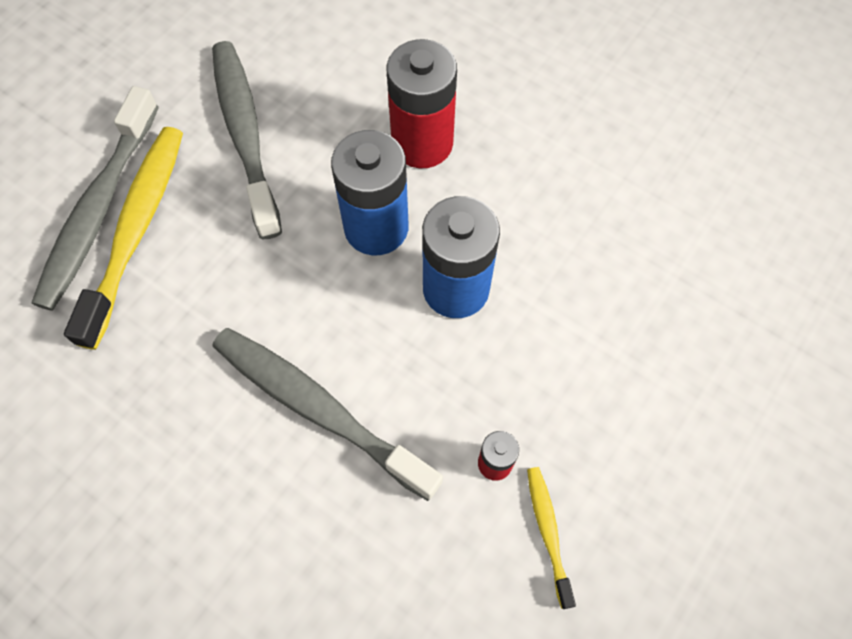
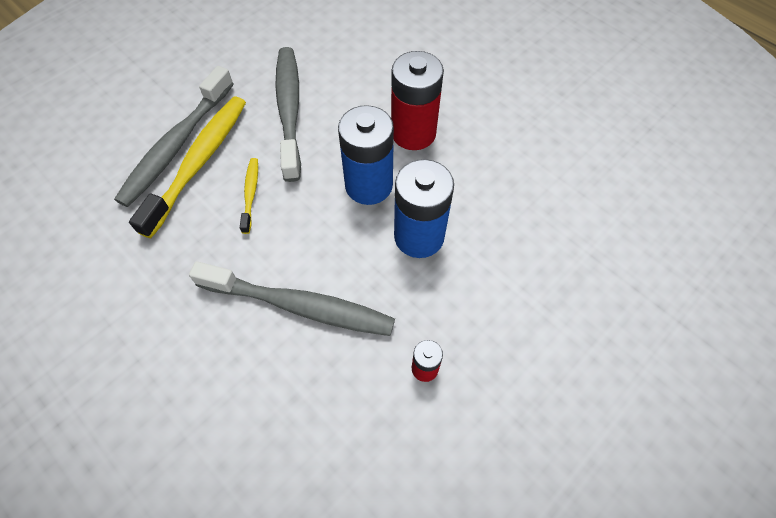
camera: 10 degrees right, 5 degrees down
grey toothbrush [213,328,443,501] -> grey toothbrush turned 150 degrees clockwise [189,261,395,336]
yellow toothbrush [527,467,576,609] -> yellow toothbrush moved to [240,158,258,234]

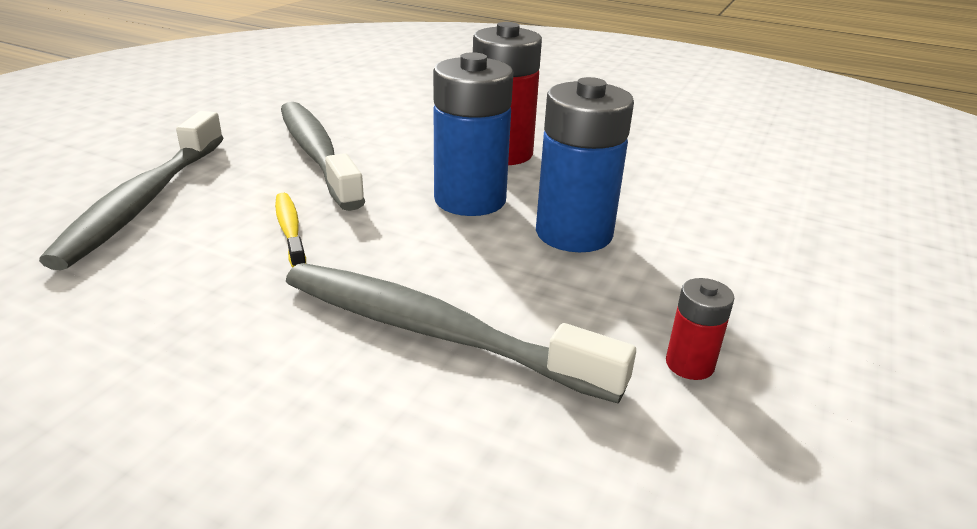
camera: 20 degrees left, 30 degrees down
yellow toothbrush [129,97,246,238] -> none
grey toothbrush [189,261,395,336] -> grey toothbrush turned 150 degrees counterclockwise [286,263,636,403]

